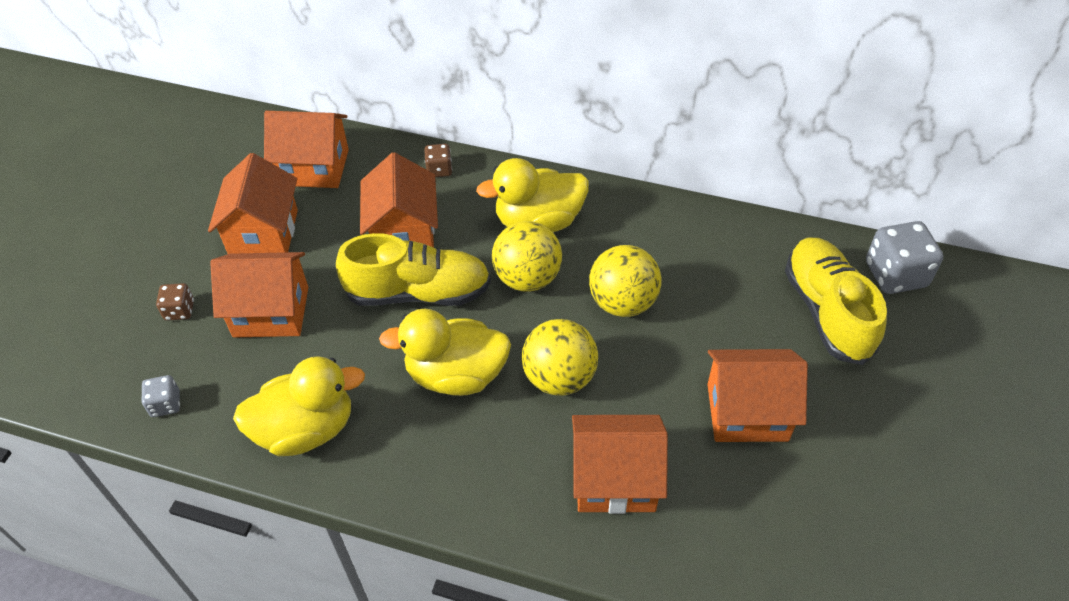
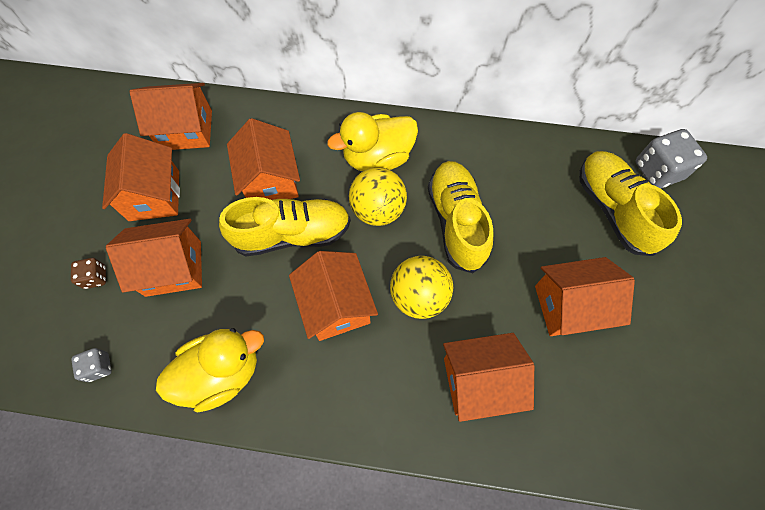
camera: 10 degrees left, 15 degrees up
yellow duck [379,309,511,396] -> orange house [289,251,378,341]
brown dice [424,144,452,177] -> none
yellow ball [589,245,662,317] -> yellow shoe [428,161,493,273]

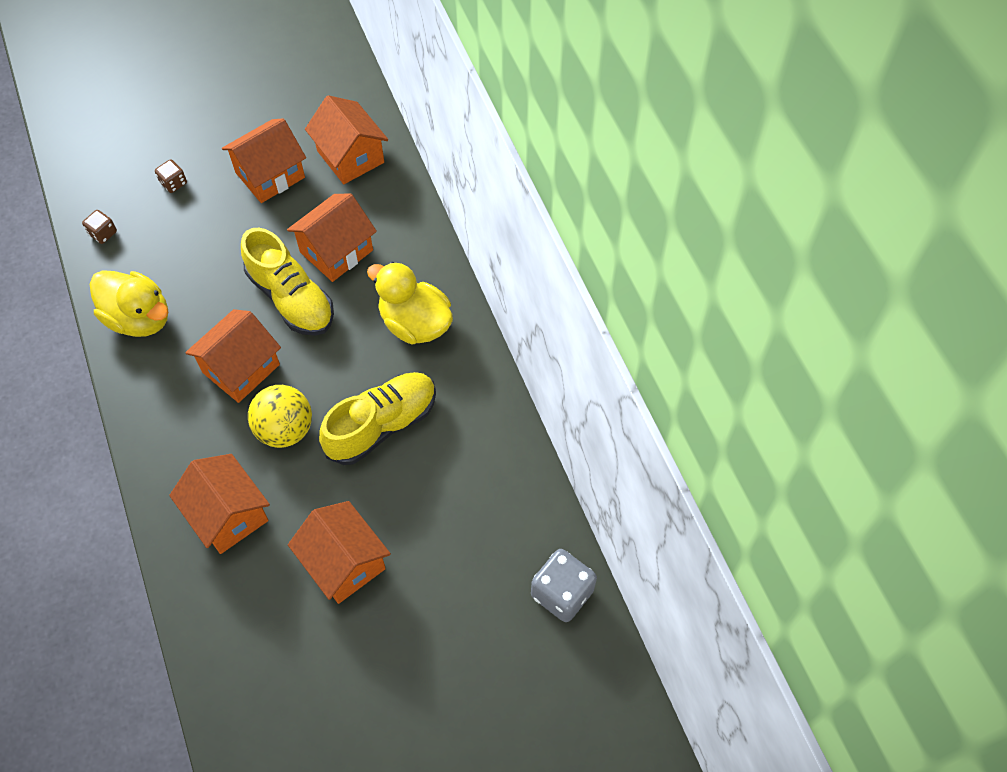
camera: 60 degrees right, 5 degrees down
grey dice [71,348,112,382] -> brown dice [82,210,117,244]
orange house [106,219,202,297] -> none
yellow ball [349,167,407,226] -> none
yellow shoe [579,151,682,256] -> none

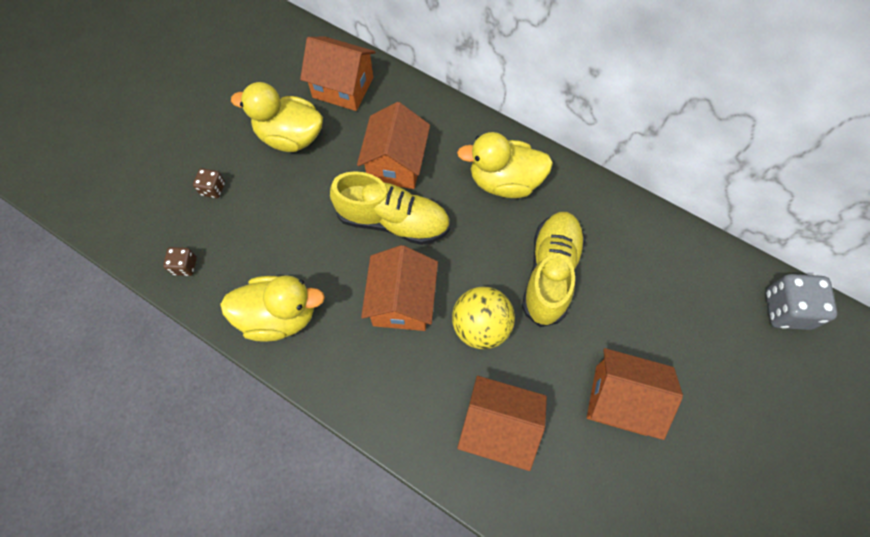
camera: 35 degrees left, 5 degrees up
orange house [222,118,306,203] -> yellow duck [231,82,323,152]

